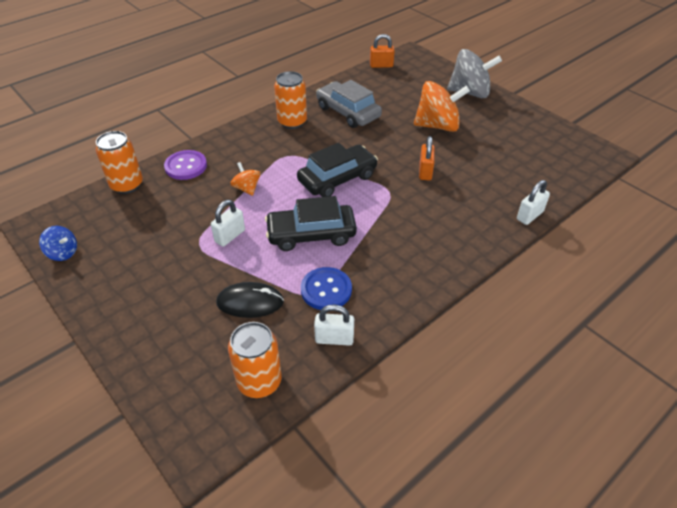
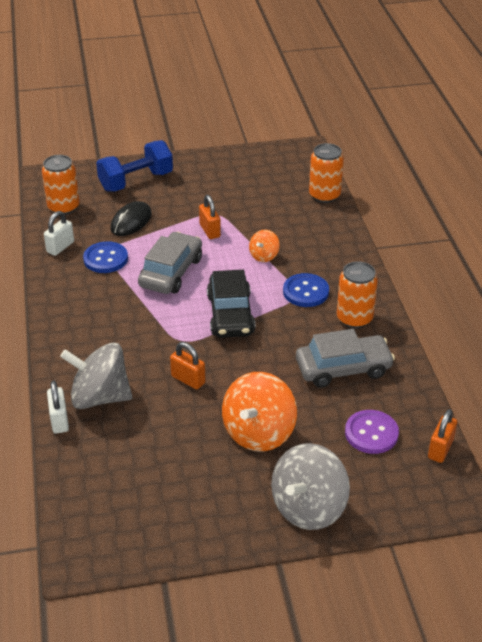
camera: 120 degrees right, 5 degrees down
blue spinning top [39,226,77,261] -> none
purple button [164,150,207,180] -> purple button moved to [345,410,399,454]
white padlock [211,200,245,247] -> orange padlock [199,195,221,239]
orange spinning top [230,162,261,196] -> orange spinning top turned 120 degrees clockwise [249,230,280,262]
black car [265,196,357,251] -> grey car [138,232,202,294]
none -> grey spinning top [60,343,132,409]
none -> blue dumbbell [96,140,173,192]
none -> blue button [283,273,329,307]

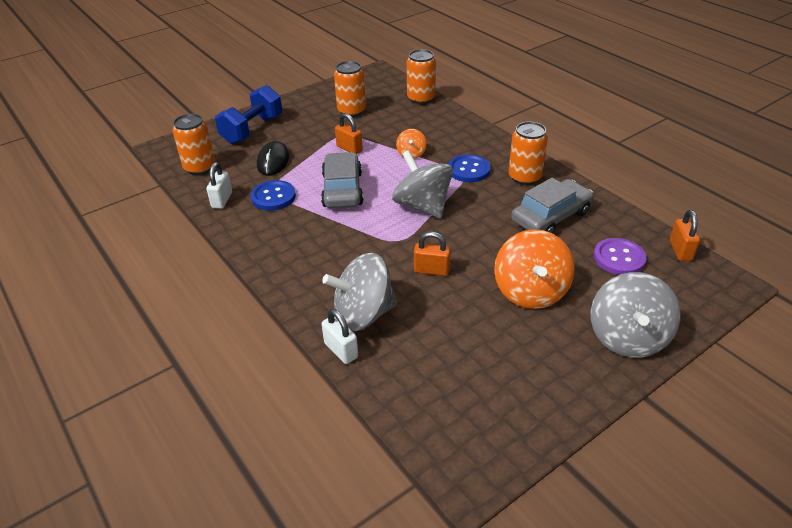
camera: 25 degrees left, 0 degrees up
black car [207,270,255,338] -> grey spinning top [392,150,453,219]
none -> orange can [334,61,366,117]

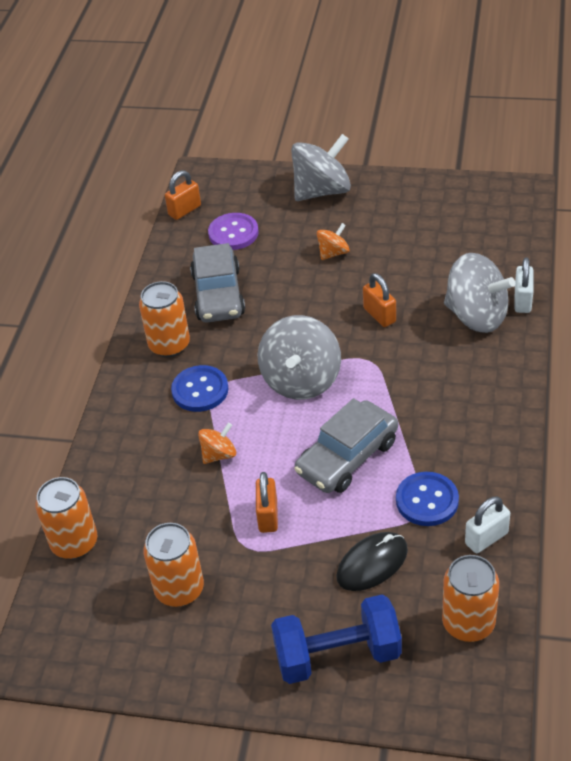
camera: 130 degrees left, 5 degrees up
orange spinning top [494,229,575,309] -> orange spinning top [317,223,350,260], size x0.50
grey car [511,178,593,233] -> grey car turned 105 degrees counterclockwise [190,243,245,322]

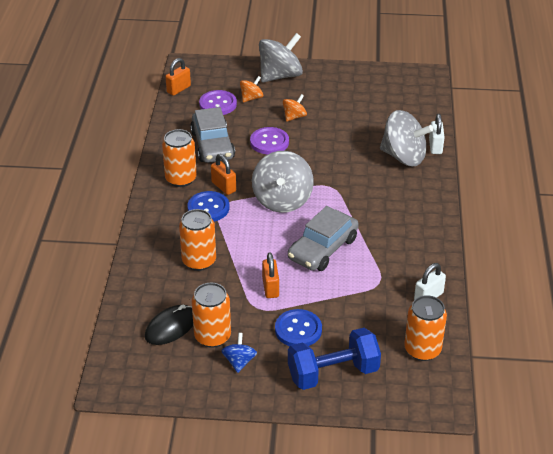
camera: 10 degrees left, 5 degrees down
orange can [35,477,97,559] -> orange can moved to [179,209,216,271]
orange spinning top [198,423,236,464] -> orange spinning top moved to [240,76,263,102]
black mouse [336,532,408,591] -> black mouse moved to [145,305,193,345]
orange padlock [363,273,396,327] -> orange padlock moved to [211,154,236,195]
blue button [396,472,459,526] -> blue button moved to [275,309,322,346]
none -> blue spinning top [221,333,257,373]
none -> purple button [250,127,289,154]

